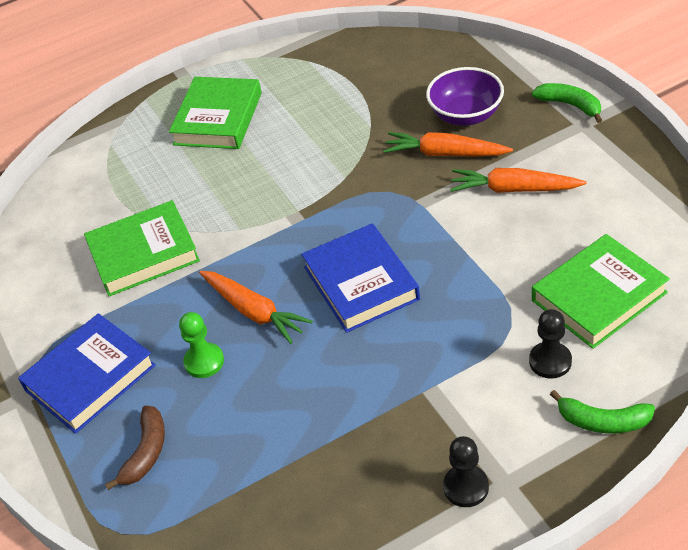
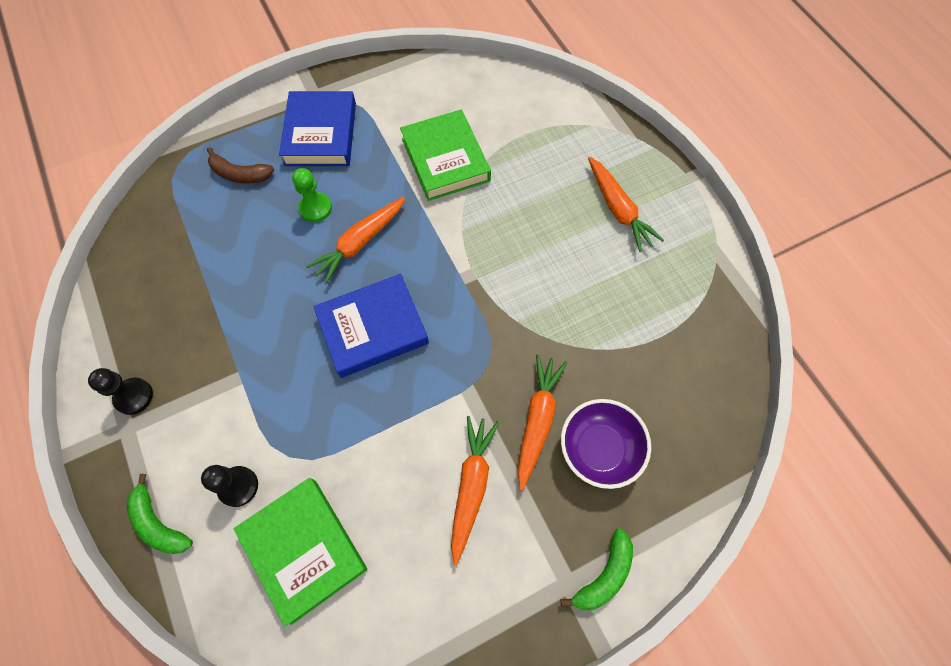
camera: 85 degrees right, 20 degrees up
blue book [18,313,156,434] -> blue book turned 45 degrees clockwise [279,91,356,166]
green book [169,77,262,149] -> orange carrot [588,157,664,252]
green banana [550,390,655,434] -> green banana turned 60 degrees counterclockwise [126,474,193,554]

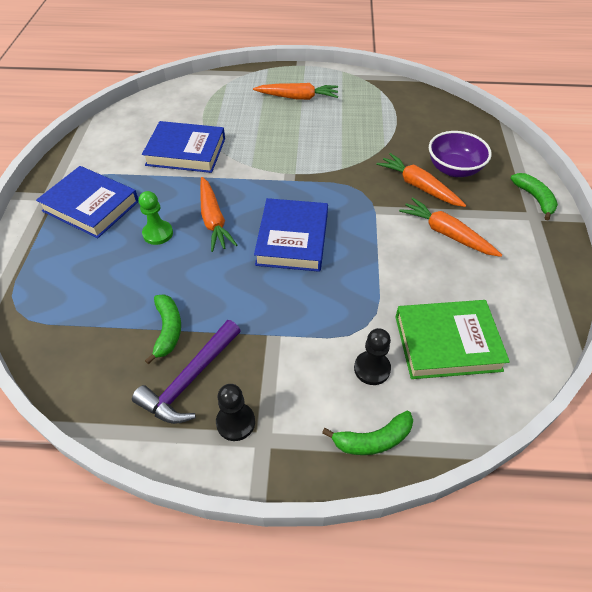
camera: 60 degrees left, 15 degrees down
brown banana [207,147,274,183] -> none
green book [400,110,491,201] -> blue book [142,121,225,173]
none -> purple hammer [132,320,241,424]
none -> green banana [145,294,181,365]

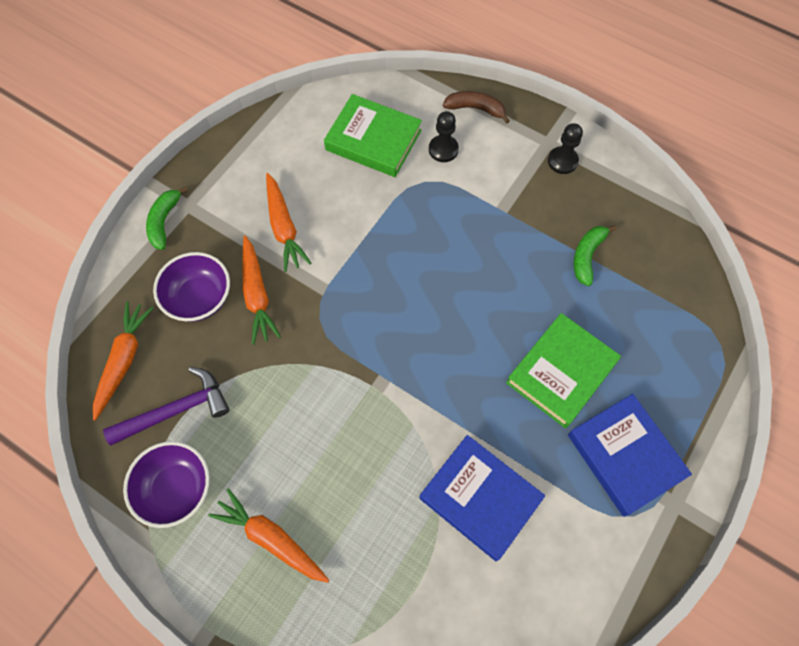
camera: 150 degrees left, 15 degrees up
purple hammer [132,320,241,424] -> purple hammer moved to [103,367,230,446]
green pawn [139,191,173,245] -> green book [506,313,621,428]
orange carrot [200,177,237,252] -> orange carrot moved to [93,301,154,421]
blue book [254,198,328,272] -> none
green banana [322,411,413,455] -> brown banana [443,91,510,124]
none -> purple bowl [123,441,210,528]

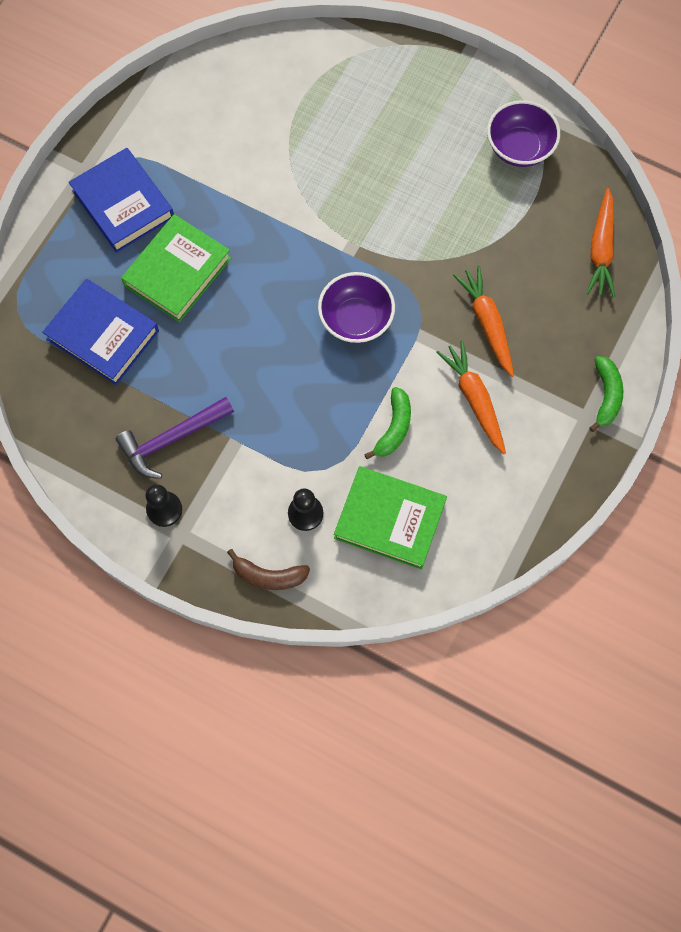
camera: 175 degrees right, 5 degrees up
purple hammer [103,367,230,446] -> purple hammer moved to [116,397,234,479]
purple bowl [153,252,230,322] -> purple bowl moved to [318,272,395,343]
orange carrot [208,488,329,583] -> none
blue book [419,435,545,561] -> blue book moved to [42,279,159,385]
green banana [574,225,617,286] -> green banana moved to [364,387,411,459]

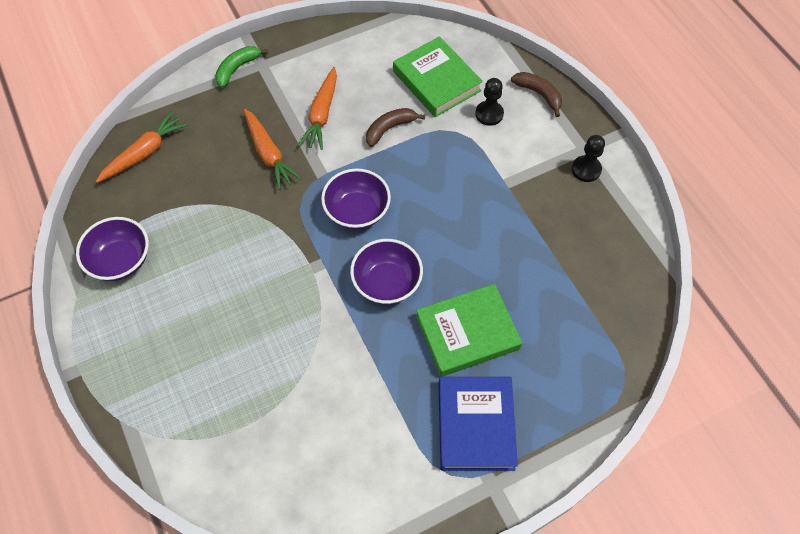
camera: 145 degrees left, 10 degrees down
blue book [42,279,159,385] -> none
purple hammer [116,397,234,479] -> none
green banana [364,387,411,459] -> brown banana [366,108,425,147]
orange carrot [453,265,514,377] -> orange carrot turned 45 degrees counterclockwise [244,109,302,190]
none -> purple bowl [350,239,423,304]

